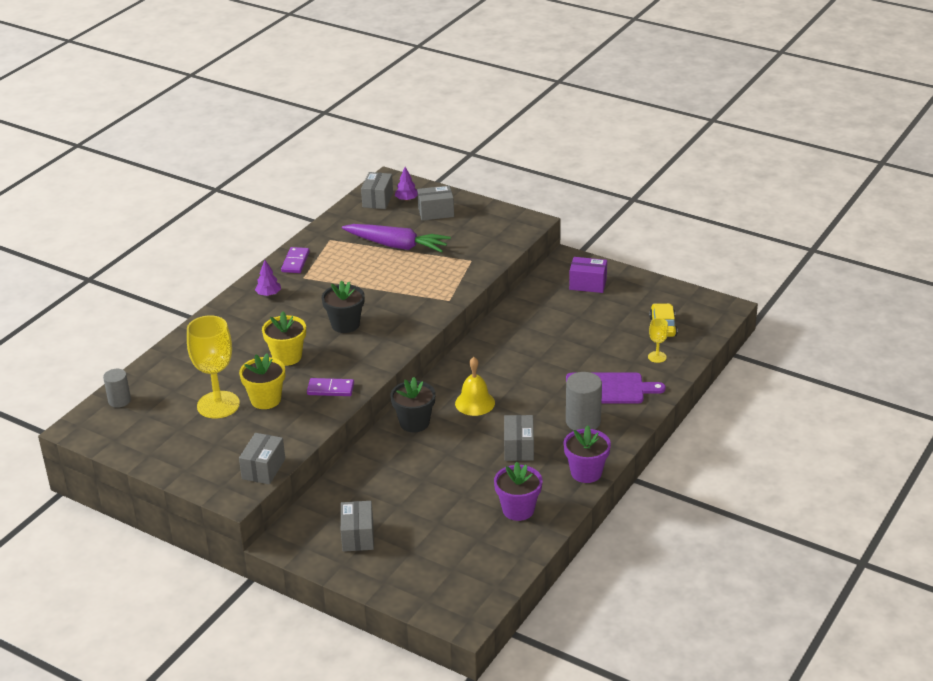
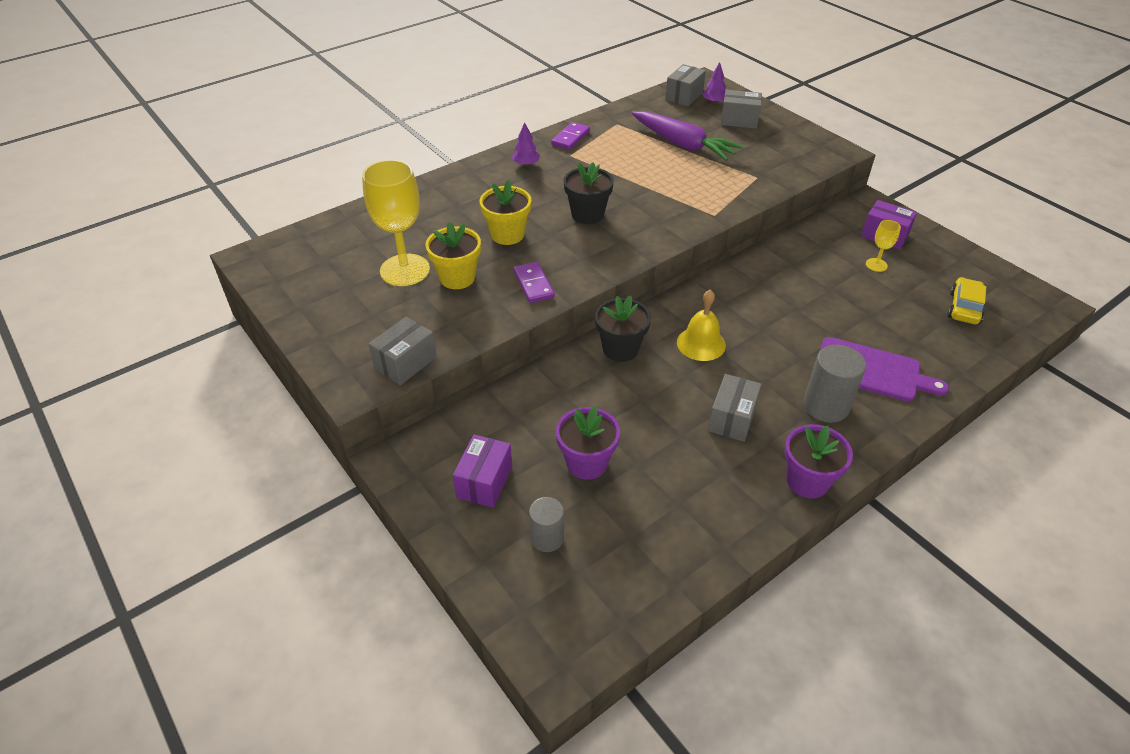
camera: 20 degrees right, 10 degrees up
grey cylinder [103,369,131,408] -> grey cylinder moved to [529,497,564,552]
purple domino [307,378,354,396] -> purple domino turned 45 degrees clockwise [513,262,555,303]
grey box [341,501,374,552] -> purple box [453,435,512,508]
purple flower pot [494,462,542,521] -> purple flower pot moved to [556,406,620,480]
yellow goblet [648,318,668,363] -> yellow goblet moved to [866,220,901,272]

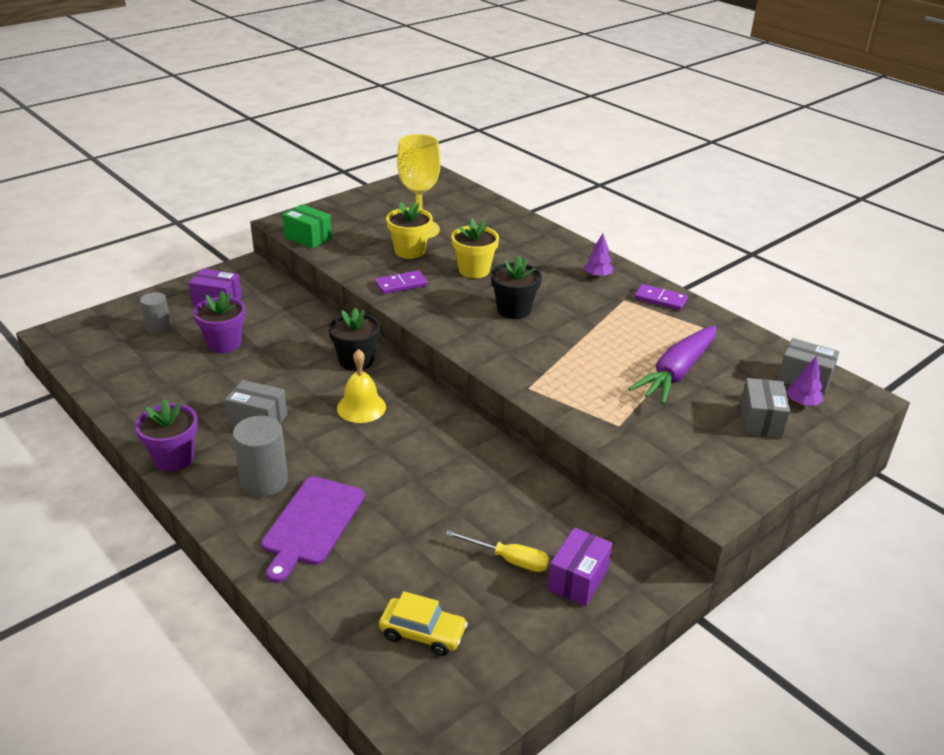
camera: 85 degrees right, 10 degrees down
grey box [369,316,437,385] -> green box [282,204,332,249]
yellow goblet [866,220,901,272] -> yellow screwdriver [445,530,549,572]

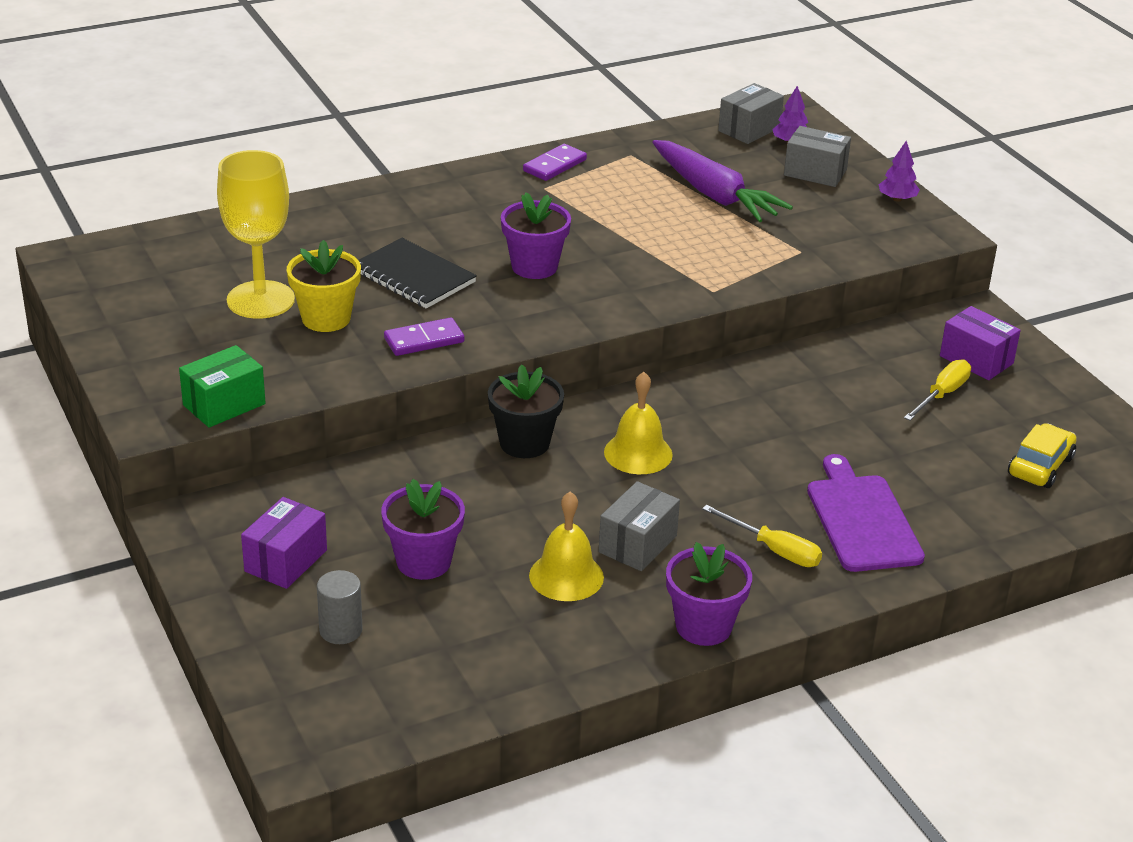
camera: 75 degrees left, 0 degrees up
grey cylinder [233,416,288,497] -> yellow screwdriver [702,505,822,567]
purple cutting board [261,476,365,583] -> purple cutting board turned 135 degrees counterclockwise [807,454,925,572]
purple domino [375,270,428,294] -> purple domino turned 75 degrees clockwise [384,318,464,356]
yellow flower pot [451,219,499,278] -> black notebook [358,238,477,308]
black flower pot [491,256,542,319] -> purple flower pot [501,192,571,279]
purple tree [584,234,614,278] -> purple tree moved to [879,140,920,202]
none -> yellow bell [529,492,604,601]

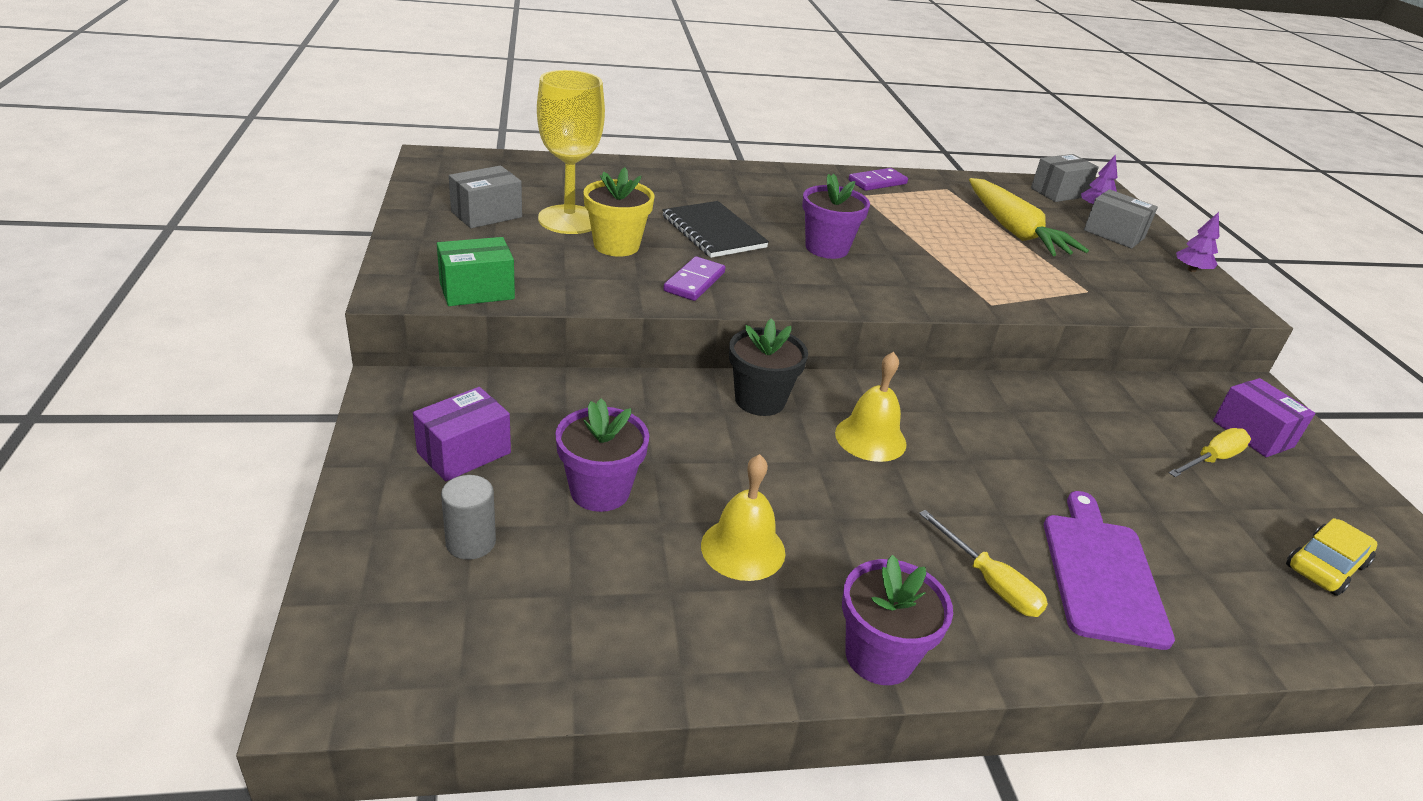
camera: 15 degrees right, 0 degrees up
purple domino [384,318,464,356] -> purple domino turned 60 degrees counterclockwise [663,256,725,301]
grey box [599,481,680,571] -> grey box moved to [449,166,522,228]
purple carrot [652,140,793,222] -> yellow carrot [969,178,1089,256]

